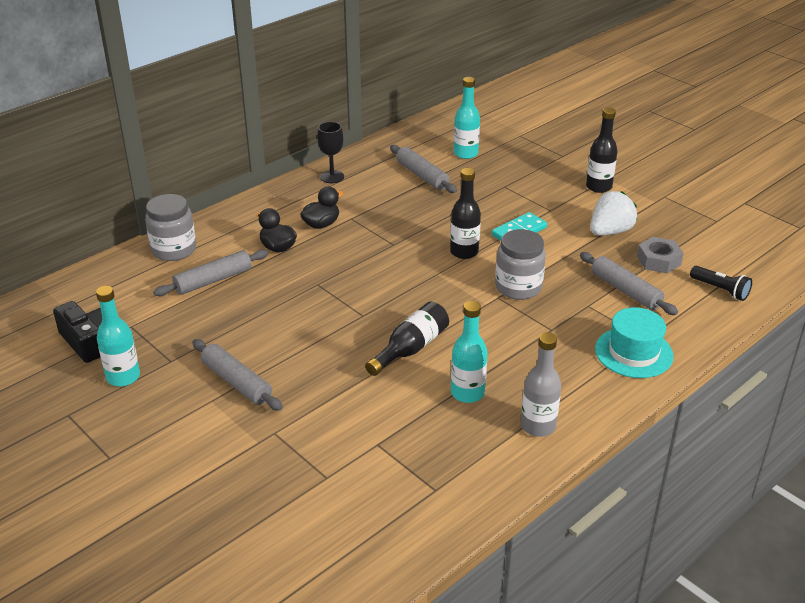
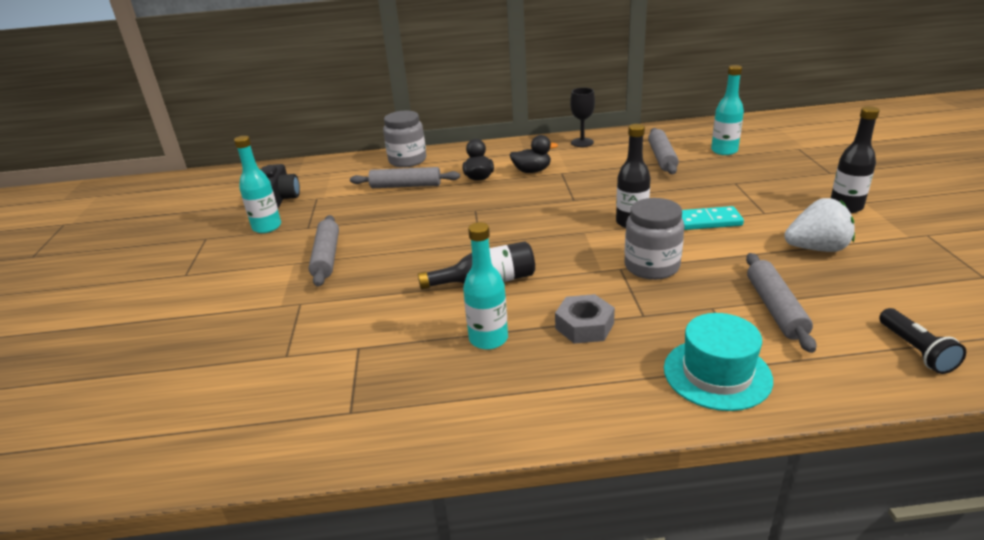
camera: 40 degrees right, 5 degrees down
grey bottle [521,332,561,437] -> none
grey nut [637,237,684,273] -> grey nut moved to [555,294,615,344]

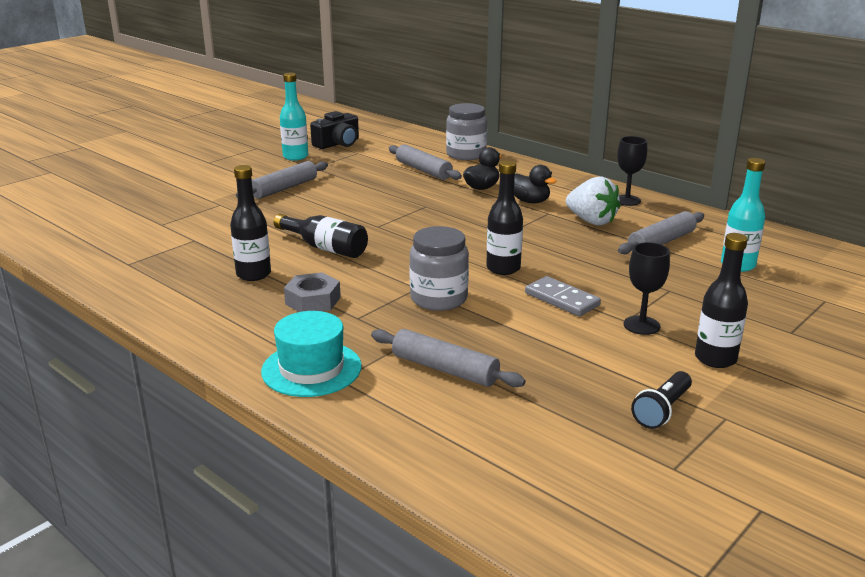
camera: 45 degrees right, 5 degrees down
turquoise bottle [463,222,508,350] -> black bottle [230,165,271,281]
turquoise domino [682,206,744,230] -> grey domino [525,276,601,316]
grey rolling pin [746,253,816,353] -> grey rolling pin turned 75 degrees clockwise [371,329,526,387]
white strawberry [784,198,855,252] -> white strawberry moved to [566,177,621,226]
black flashlight [879,308,966,374] -> black flashlight moved to [631,371,692,429]
none -> black goblet [623,242,670,335]

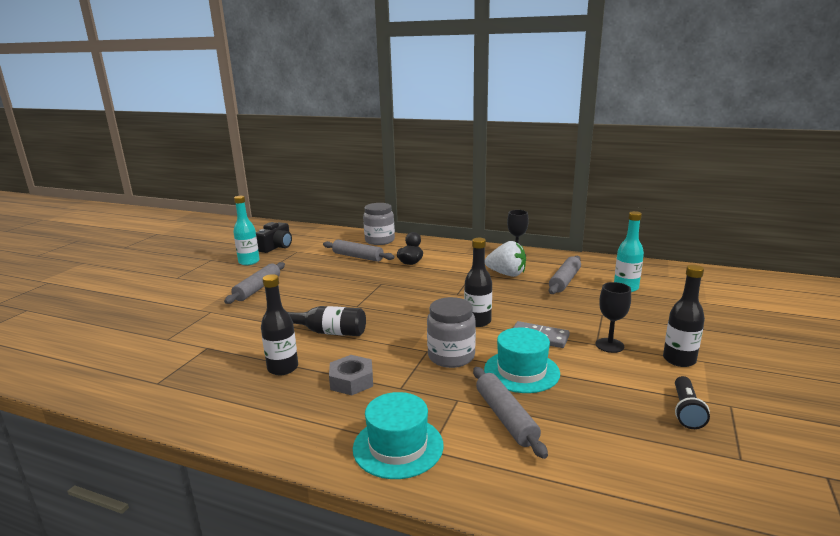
camera: 20 degrees left, 5 degrees down
grey rolling pin [371,329,526,387] -> grey rolling pin turned 60 degrees clockwise [473,367,548,459]
black duck [514,165,556,203] -> none
none -> turquoise hat [484,328,560,393]

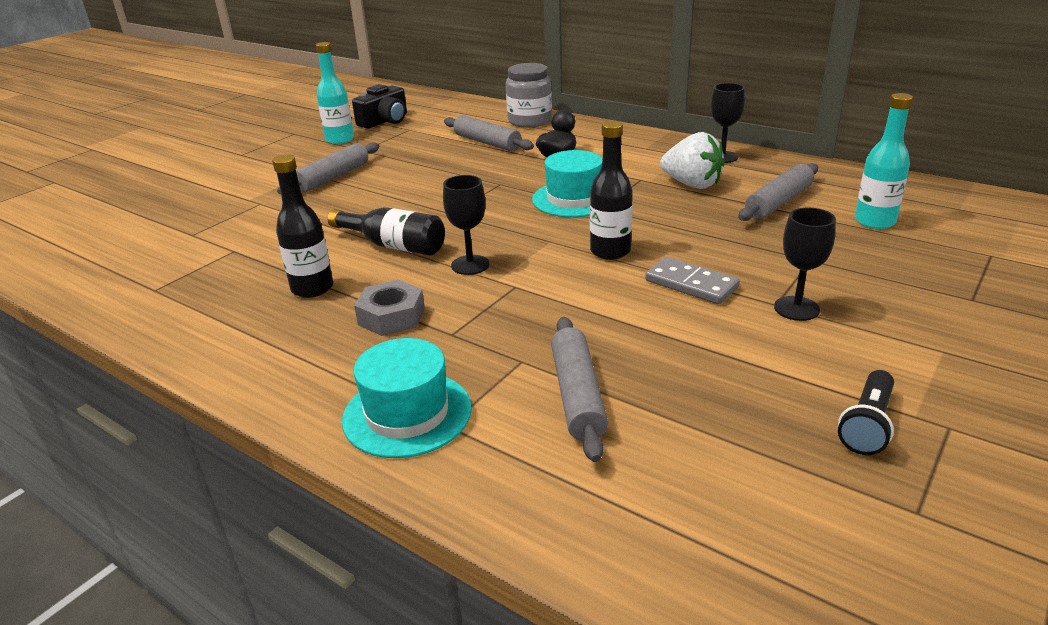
camera: 15 degrees right, 10 degrees up
grey jar [427,297,476,368] -> none
turquoise hat [484,328,560,393] -> turquoise hat moved to [532,150,602,217]
black bottle [663,265,705,367] -> none
none -> black goblet [443,175,490,275]

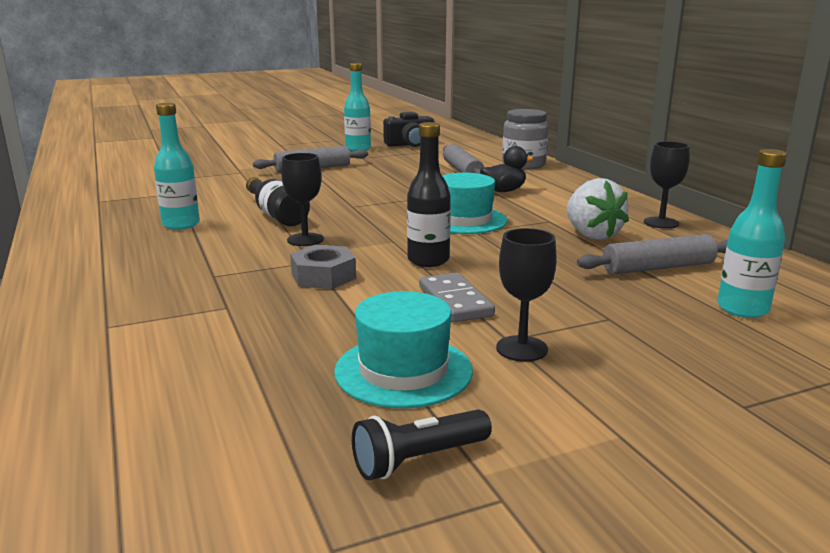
camera: 30 degrees right, 10 degrees down
black bottle [272,154,333,298] -> turquoise bottle [154,103,200,230]
turquoise hat [342,338,472,458] -> turquoise hat moved to [334,291,473,408]
grey nut [354,280,425,336] -> grey nut moved to [290,245,356,289]
grey rolling pin [551,317,608,462] -> none

